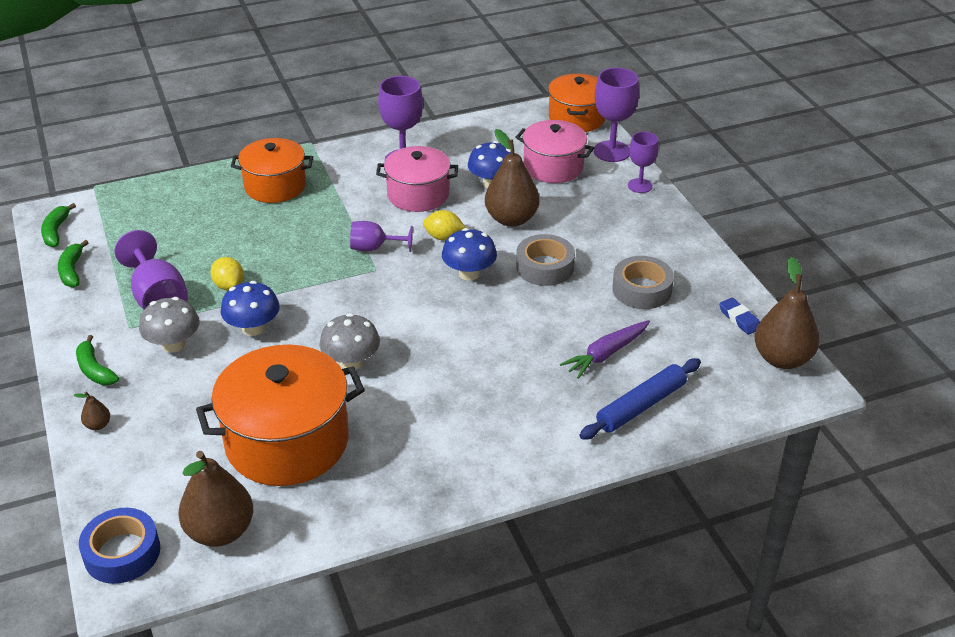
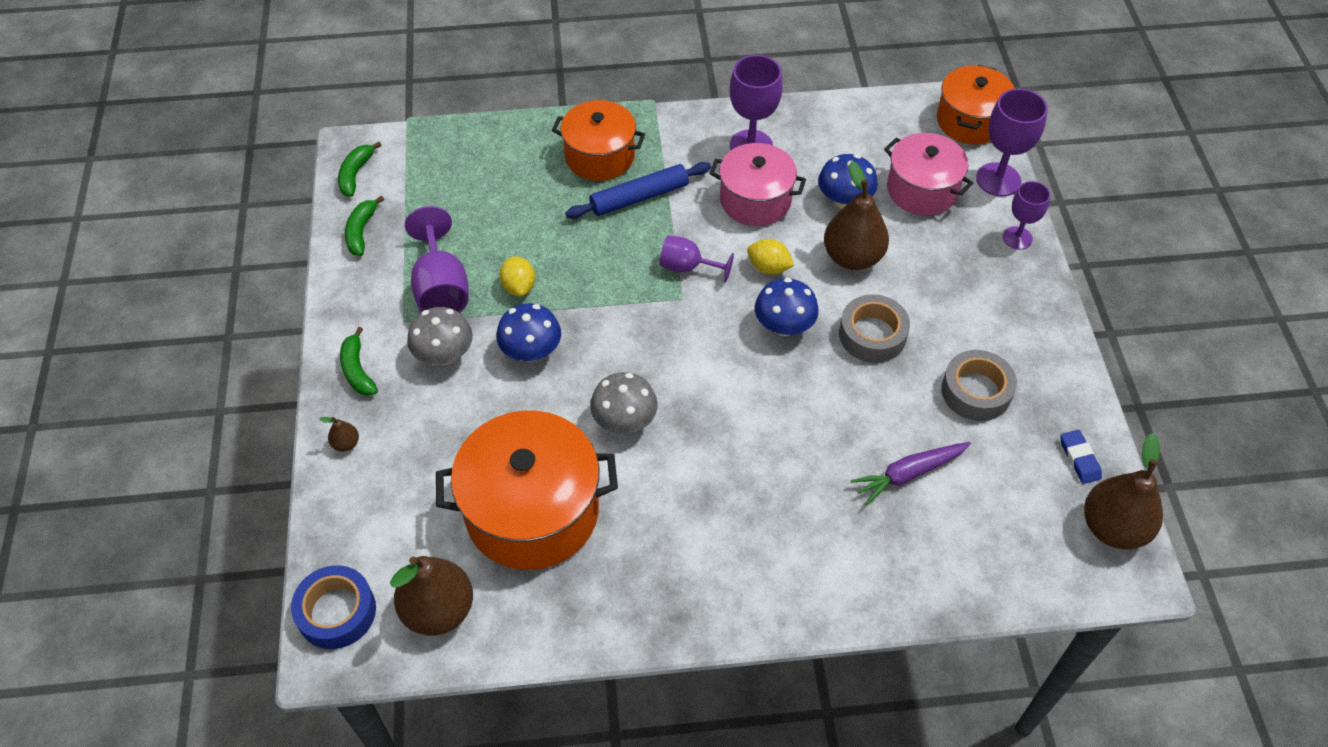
camera: 15 degrees right, 15 degrees up
blue rolling pin [580,358,701,440] -> blue rolling pin moved to [566,162,711,219]

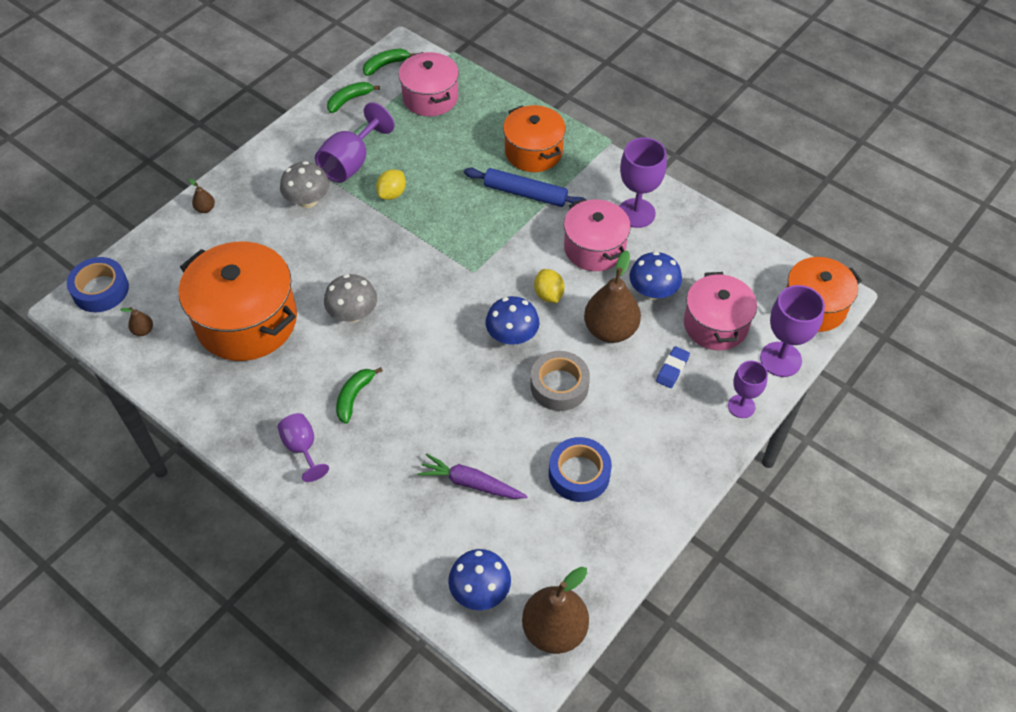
camera: 45 degrees right, 0 degrees up
green banana [340,327,378,396] -> green banana moved to [336,367,383,424]
brown pear [390,556,473,636] -> brown pear [120,307,153,336], size x0.43
blue mushroom [496,303,561,362] -> blue mushroom moved to [448,549,511,610]
purple goblet [659,235,734,283] -> purple goblet moved to [277,413,329,482]
grey tape [941,350,1017,421] -> blue tape [549,437,612,502]
blue eraser [1060,430,1102,484] -> blue eraser moved to [656,346,690,388]
none -> pink pot [399,52,459,116]

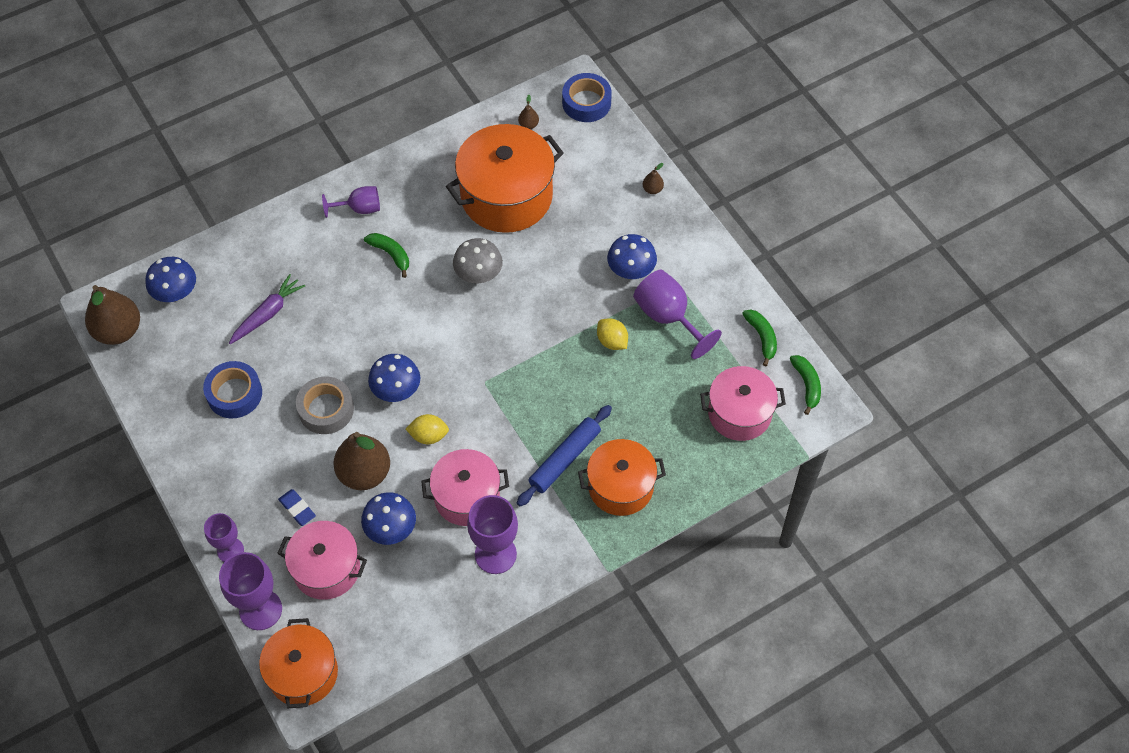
camera: 110 degrees right, 5 degrees up
grey mushroom [280,161,330,208] -> blue mushroom [607,234,657,279]

